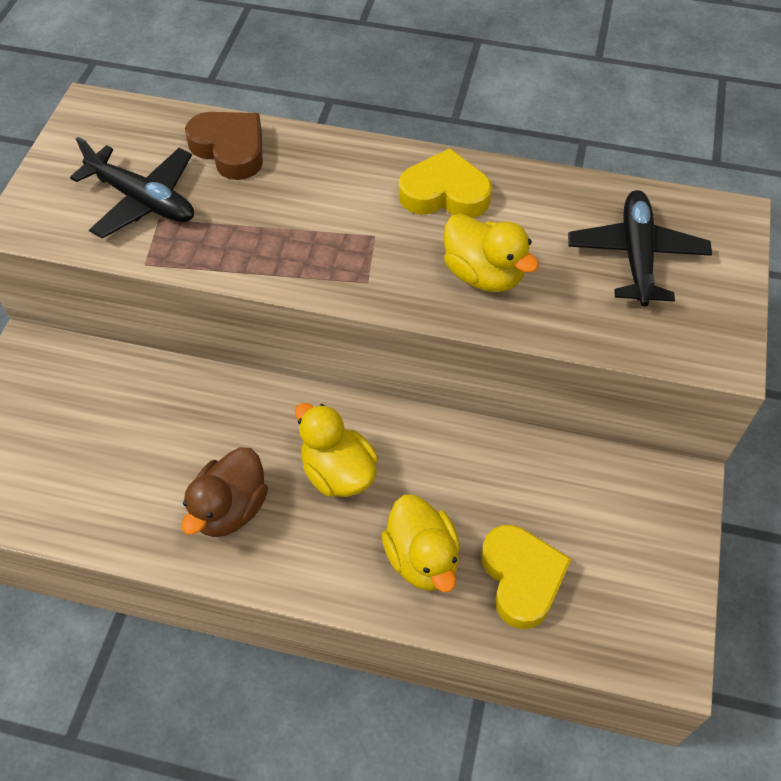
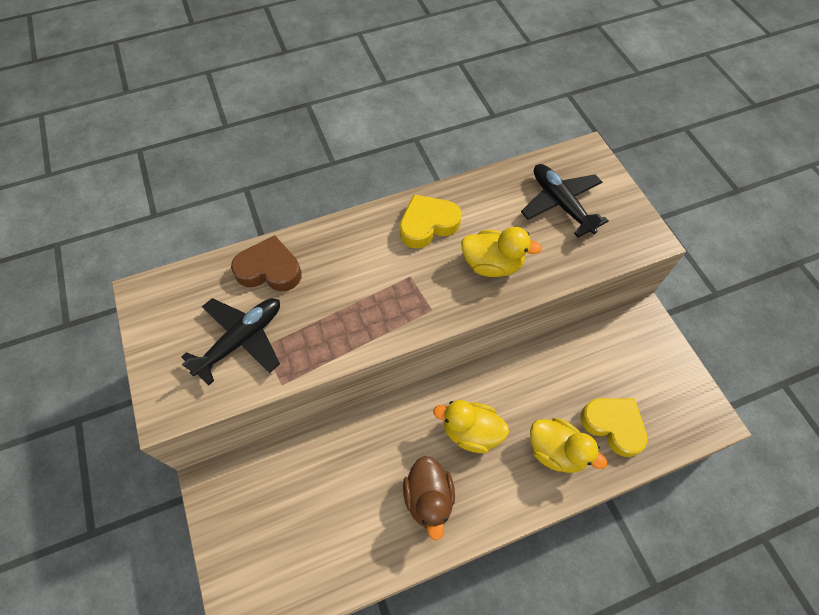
camera: 35 degrees left, 5 degrees up
black plane [70,137,194,238] -> black plane turned 45 degrees counterclockwise [181,298,280,386]

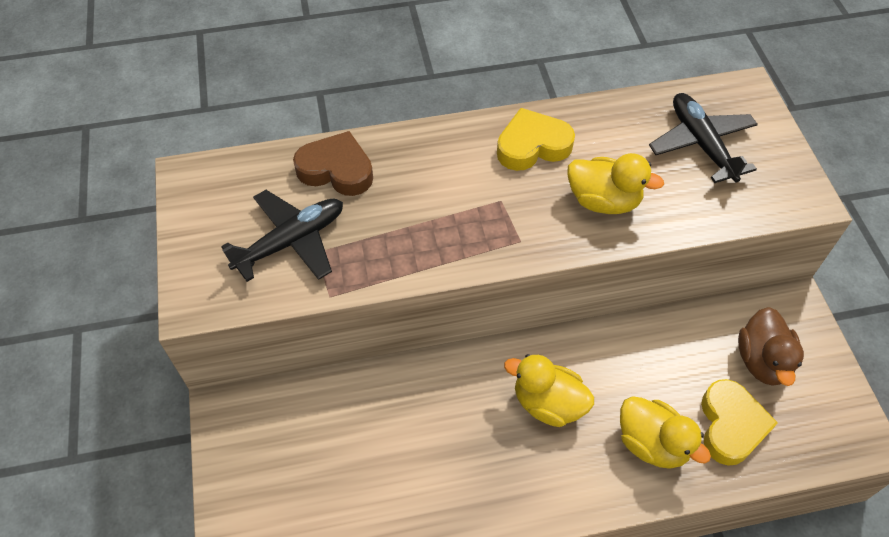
camera: 10 degrees right, 5 degrees down
brown duck [403,456,455,540] -> brown duck moved to [738,307,804,386]
yellow heart [581,398,648,457] -> yellow heart turned 45 degrees clockwise [701,379,778,466]

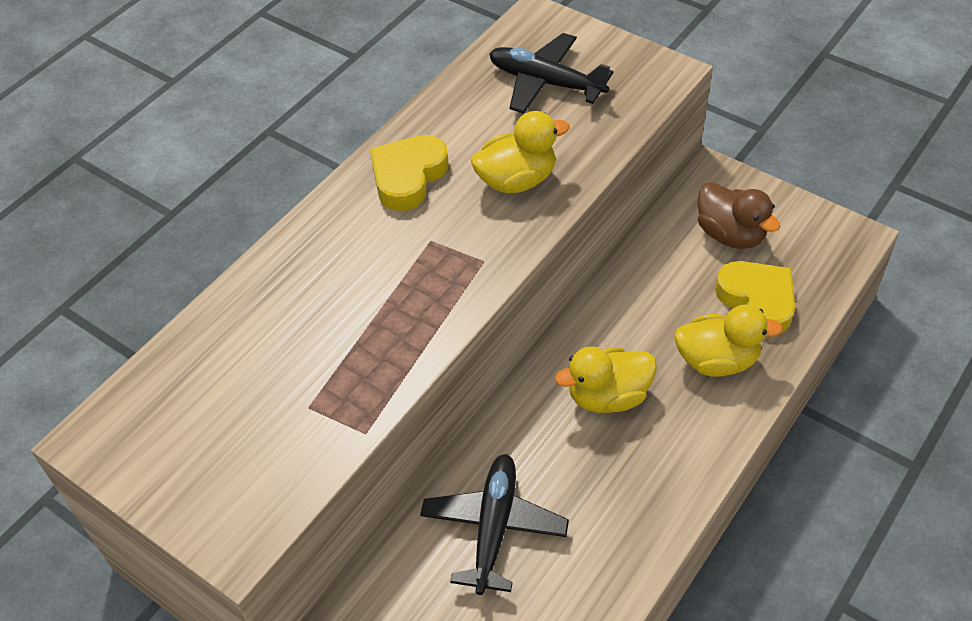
camera: 40 degrees left, 5 degrees down
black plane [221,190,343,282] -> black plane moved to [420,454,569,595]
brown heart [293,131,373,196] -> none

